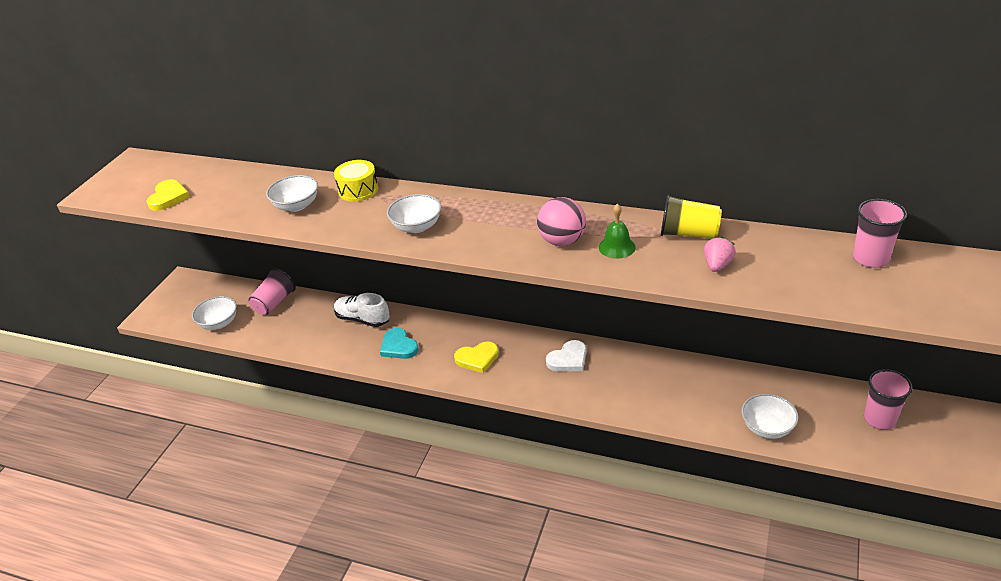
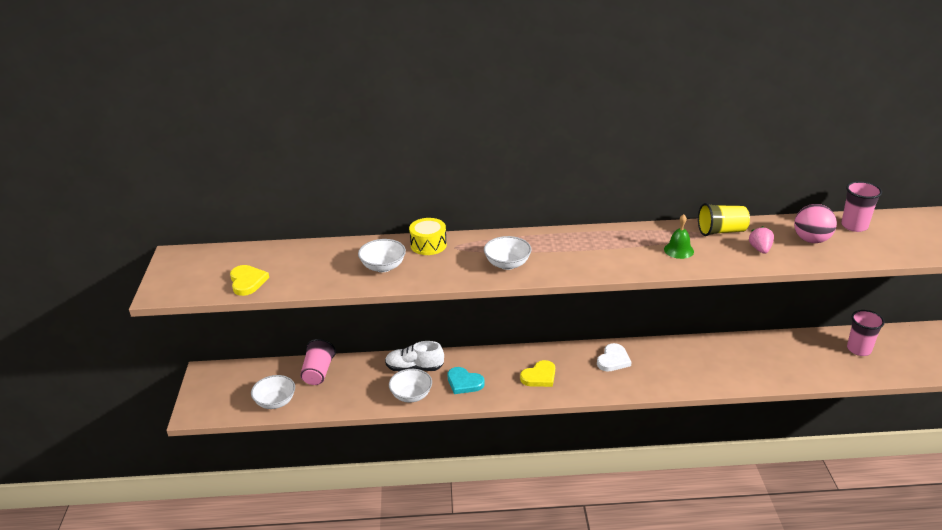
camera: 25 degrees left, 5 degrees down
pink ball [537,197,586,246] -> pink ball moved to [794,204,837,243]
white bowl [741,394,799,439] -> white bowl moved to [389,369,432,403]

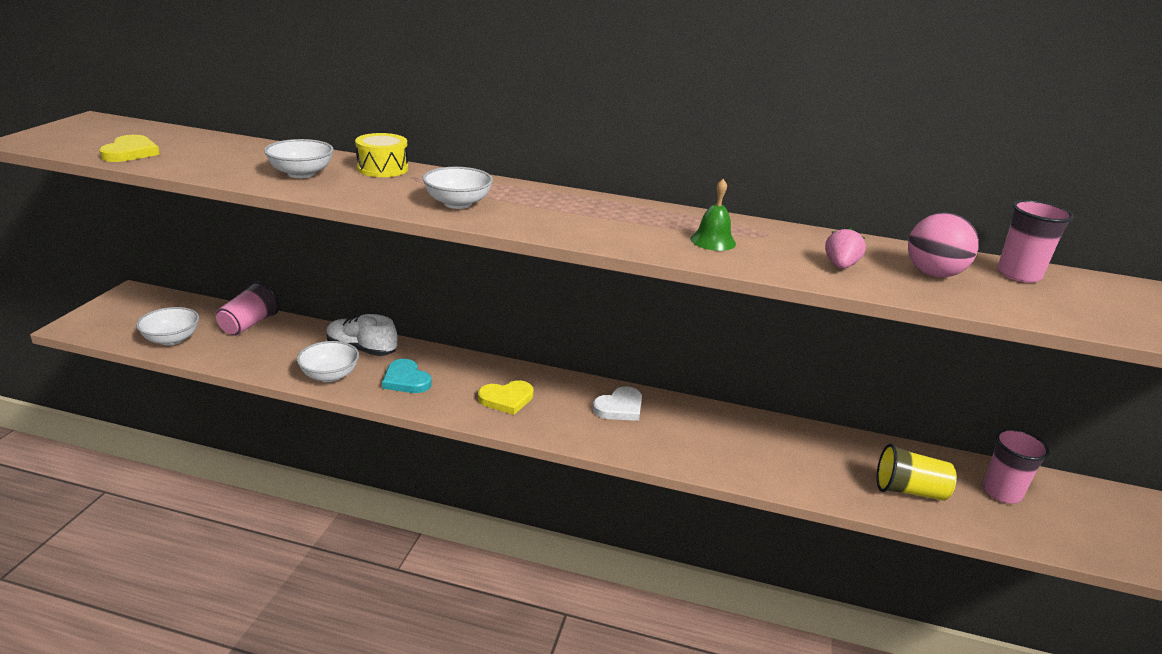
camera: 15 degrees right, 5 degrees down
yellow cup [698,203,750,236] -> yellow cup moved to [877,444,957,501]

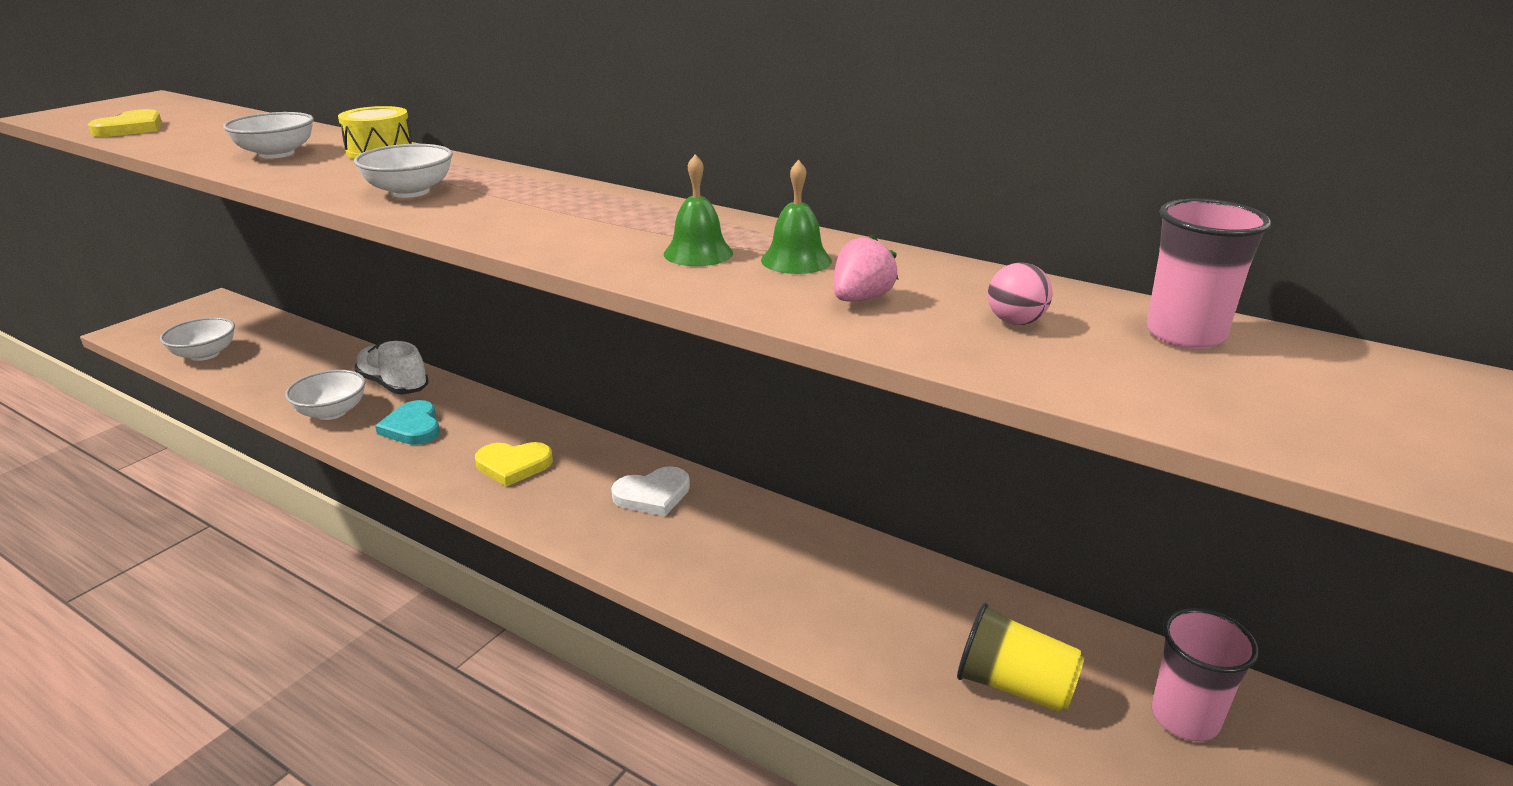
camera: 20 degrees right, 0 degrees up
pink cup [216,281,279,336] -> none
pink ball [908,212,979,277] -> pink ball [988,262,1053,325], size x0.56
none -> green bell [761,160,832,274]

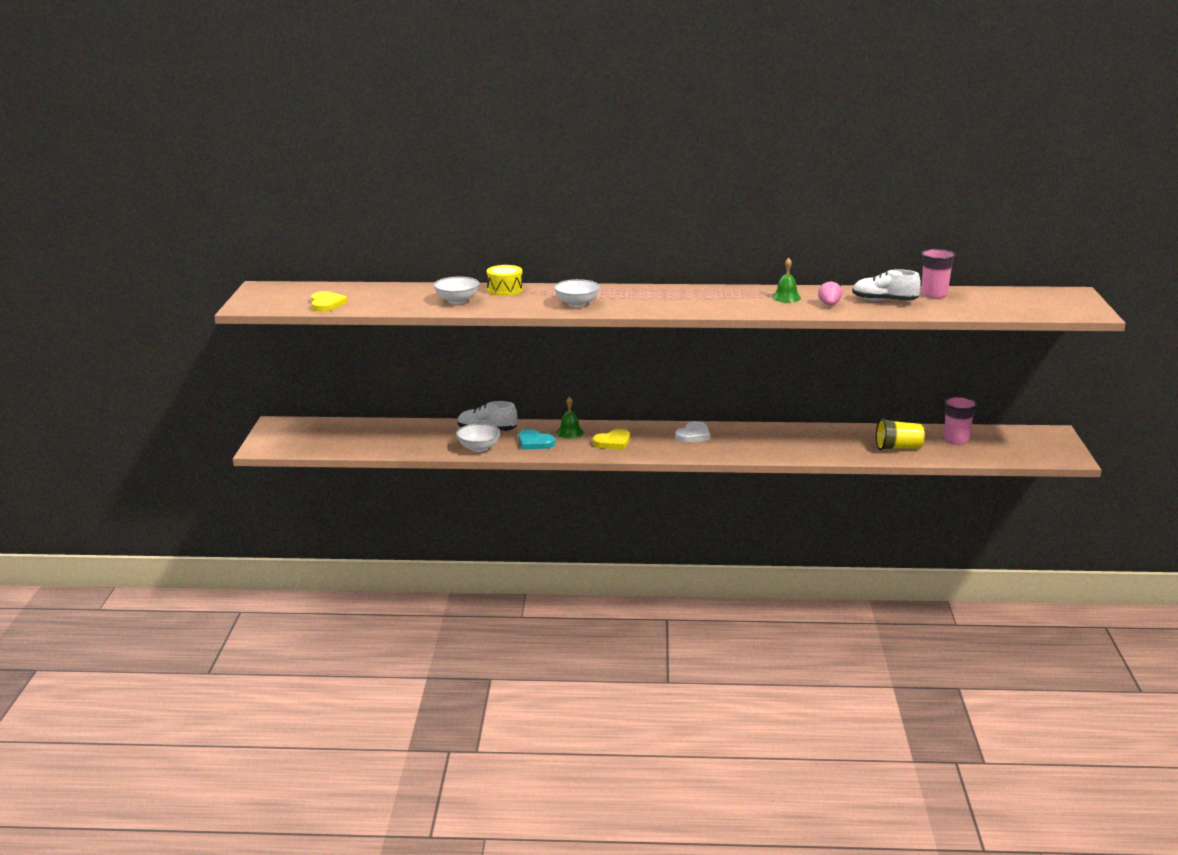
camera: 30 degrees left, 5 degrees down
white bowl [160,317,235,361] -> none
green bell [664,154,733,266] -> green bell moved to [556,397,584,439]
pink ball [988,262,1053,325] -> white shoe [852,269,921,301]

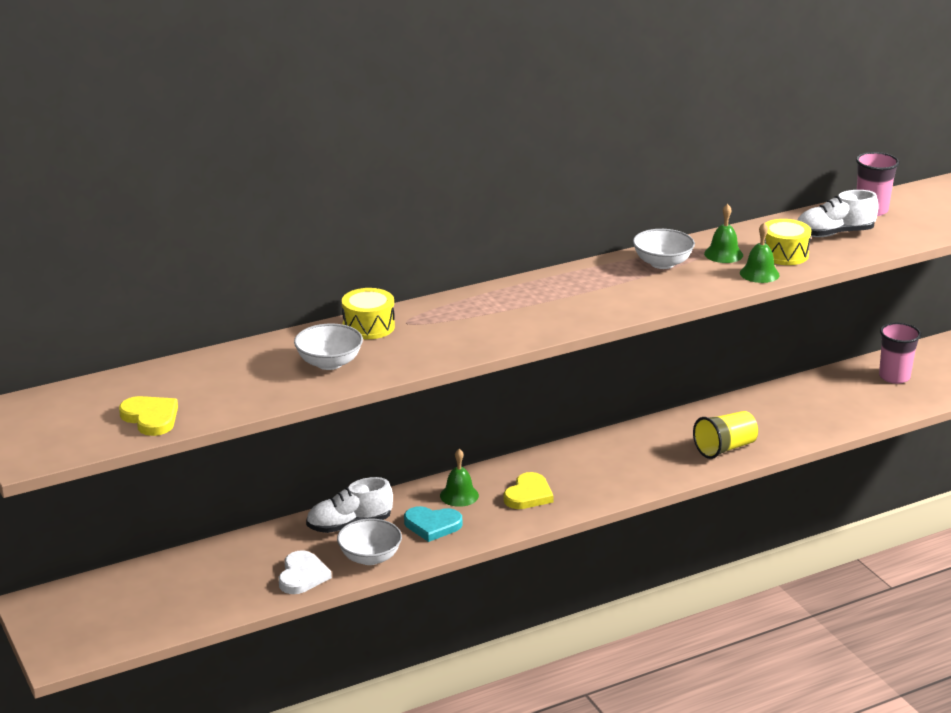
camera: 30 degrees left, 5 degrees up
white bowl [554,279,600,307] -> white bowl moved to [633,229,695,269]
white heart [675,421,710,442] -> white heart moved to [279,550,332,594]
pink strawberry [818,280,843,306] -> yellow drum [764,219,811,265]
yellow cup [876,418,925,450] -> yellow cup moved to [693,411,758,459]
none -> green bell [740,223,780,283]

